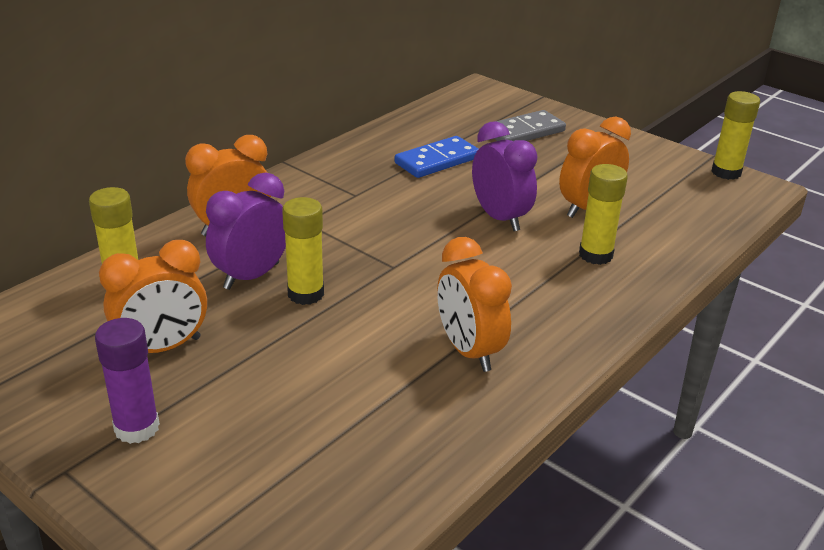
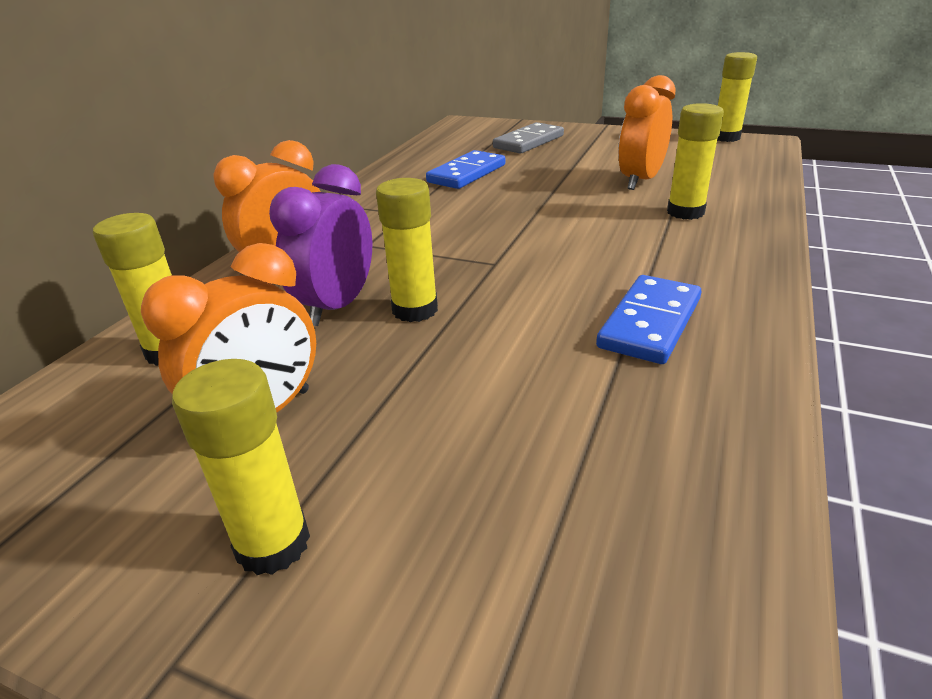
camera: 15 degrees left, 0 degrees up
purple glue stick [95,318,160,444] -> yellow glue stick [172,359,310,575]
orange clock [437,237,512,372] -> blue domino [596,275,702,364]
purple clock [472,121,537,231] -> none

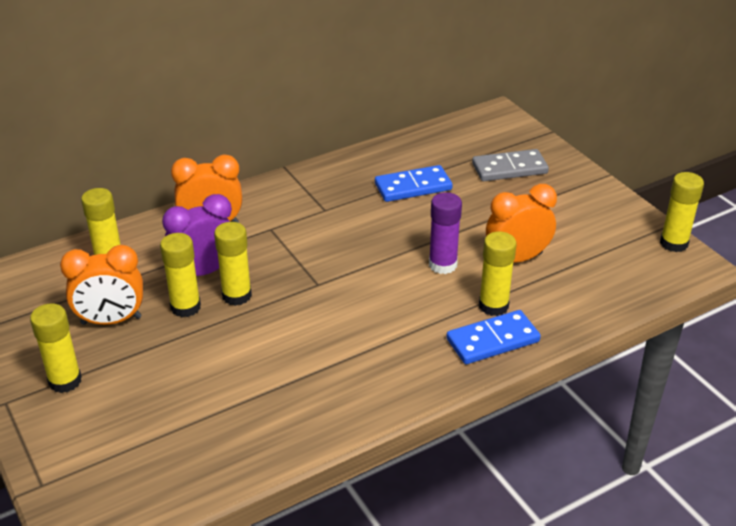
camera: 35 degrees right, 5 degrees up
blue domino [596,275,702,364] -> blue domino moved to [446,310,541,364]
none -> yellow glue stick [160,233,201,317]
none -> purple glue stick [429,192,462,274]

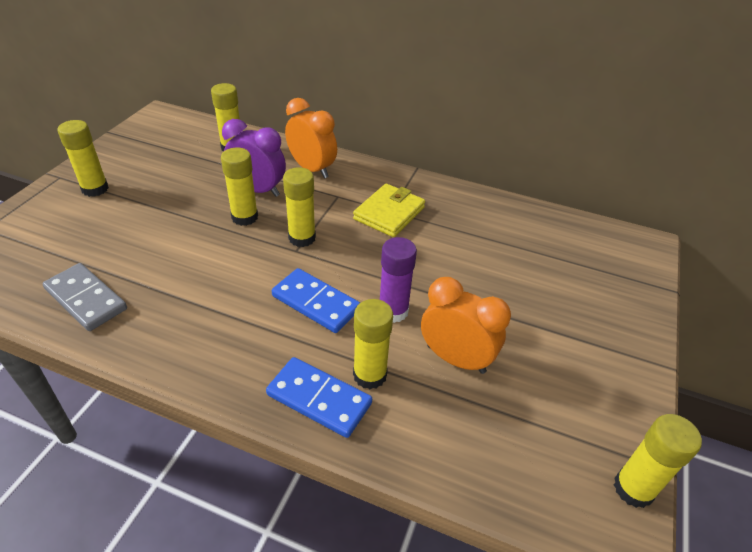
camera: 50 degrees right, 5 degrees up
orange clock [60,245,143,325] -> none
yellow glue stick [160,233,201,317] -> yellow glue stick moved to [283,167,316,247]
blue domino [375,165,453,202] -> blue domino moved to [272,268,360,333]
grey domino [472,149,549,181] -> grey domino moved to [42,263,127,331]
none -> yellow wallet [353,184,425,237]

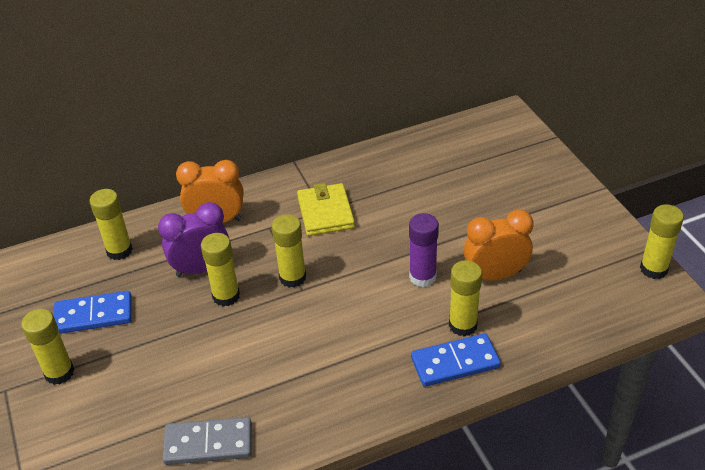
camera: 40 degrees left, 0 degrees up
blue domino [272,268,360,333] -> blue domino moved to [53,291,132,334]

